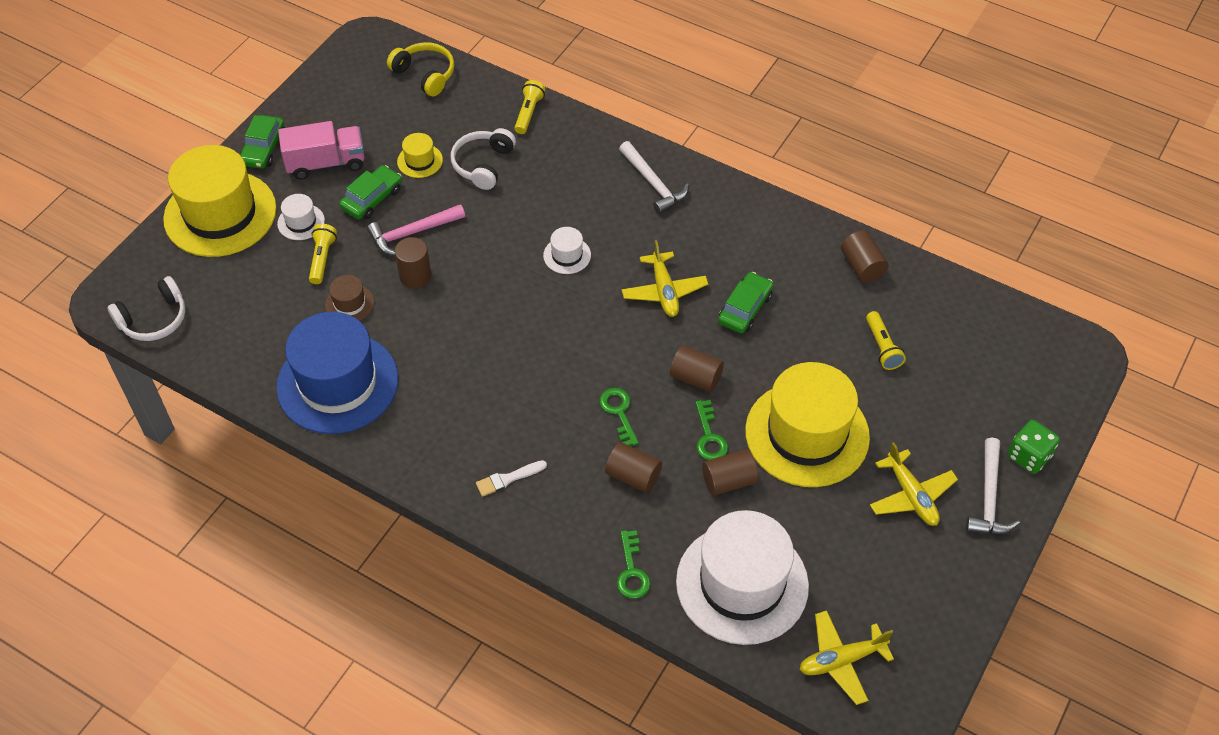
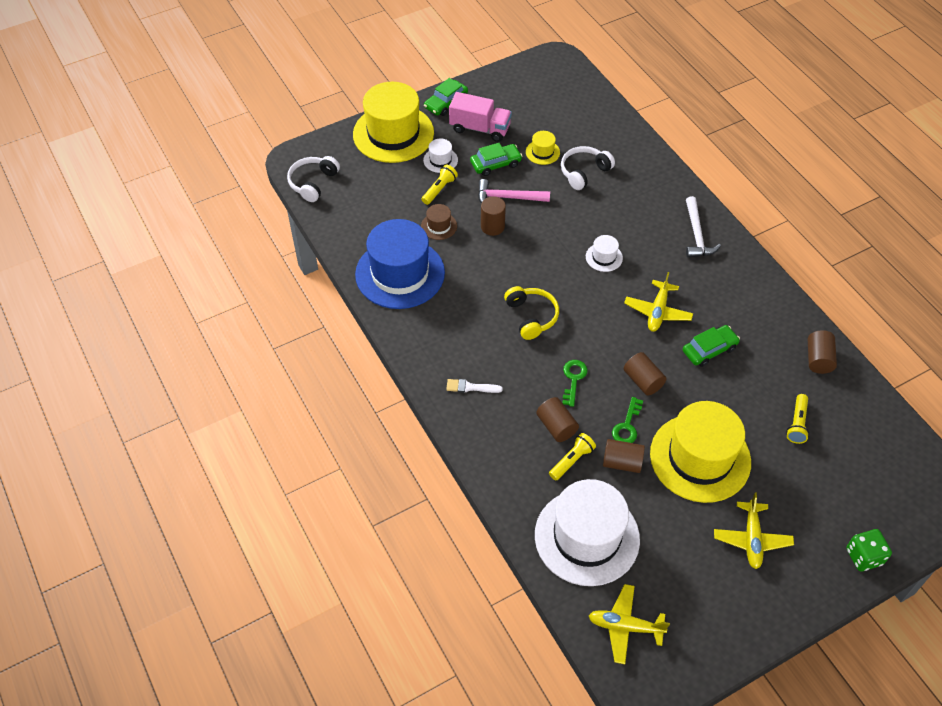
camera: 30 degrees right, 0 degrees up
white headphones [107,276,186,341] -> white headphones turned 120 degrees clockwise [287,156,340,202]
yellow headphones [387,42,455,96] -> yellow headphones moved to [504,286,559,340]
yellow flashlight [514,80,546,134] -> yellow flashlight moved to [549,433,596,480]
green key [617,530,651,599] -> none
white hammer [966,438,1020,534] -> none

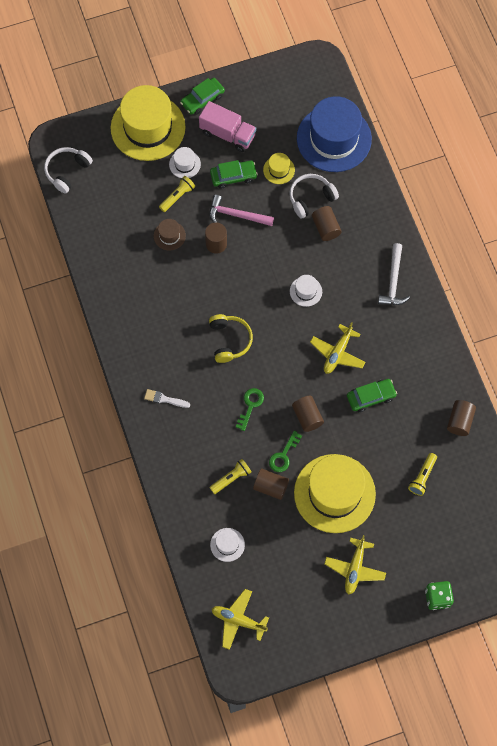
camera: 10 degrees right, 15 degrees up
blue hat [355,219,445,309] -> blue hat moved to [297,96,372,172]
white hat [535,479,640,586] -> white hat [210,528,245,562], size x0.42
brown cylinder [536,397,579,442] -> brown cylinder moved to [312,206,342,241]

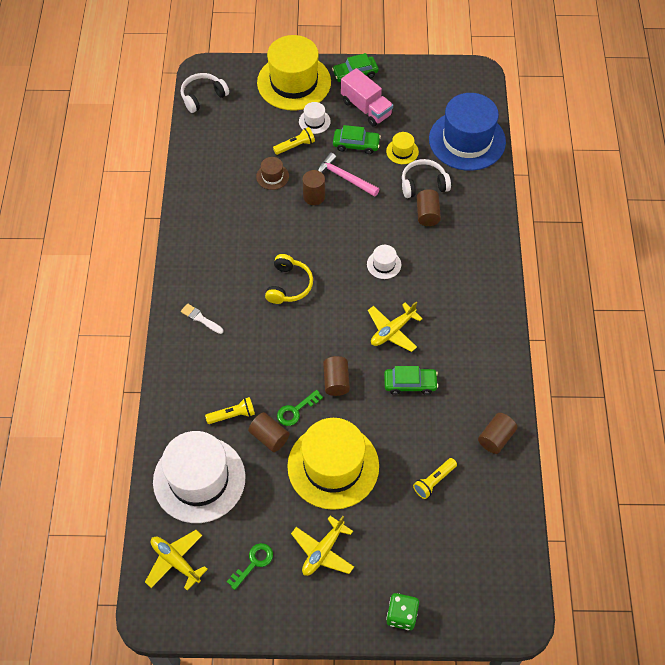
camera: 20 degrees right, 10 degrees down
white hat [210,528,245,562] -> white hat [153,431,246,523], size x2.38
green key [236,388,264,431] -> green key moved to [227,543,273,590]
white hammer [378,243,410,305] -> none

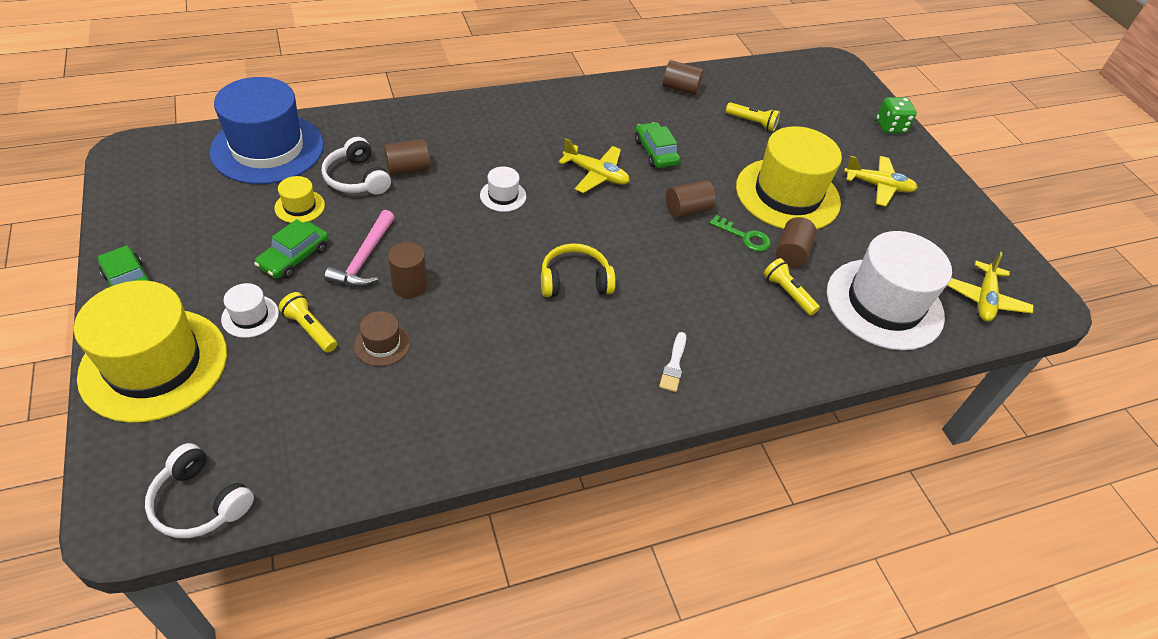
camera: 115 degrees left, 10 degrees down
green key [227,543,273,590] -> none
green car [333,125,381,154] -> green car turned 135 degrees counterclockwise [254,219,329,279]
pink truck [341,68,393,126] -> none

